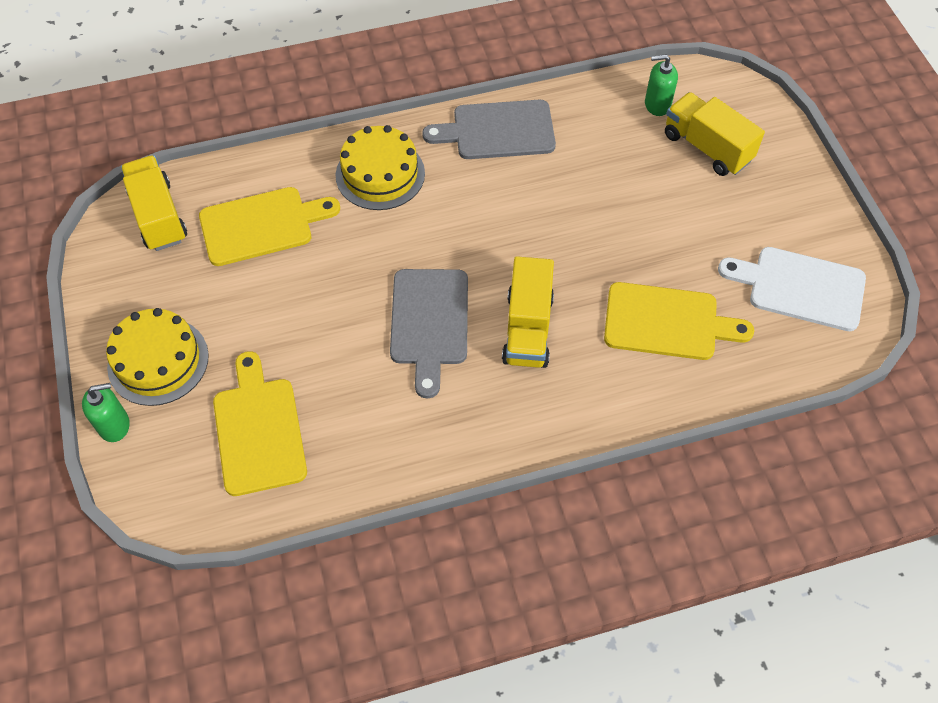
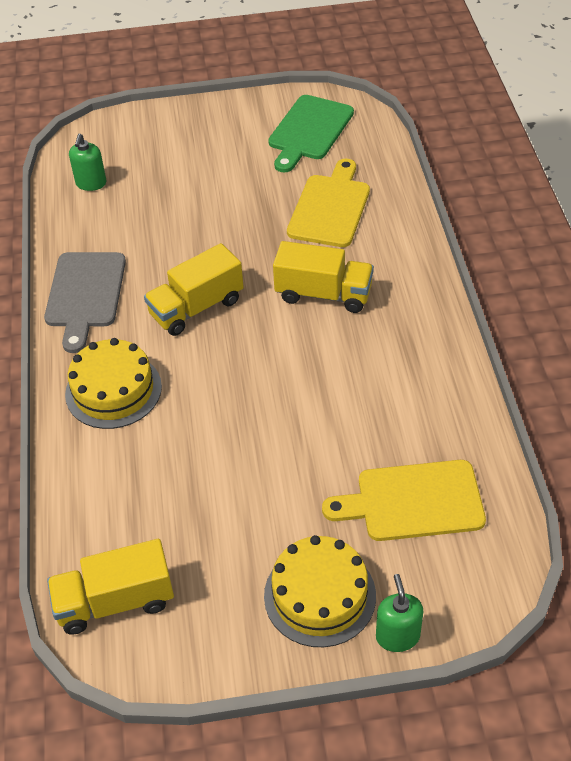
camera: 80 degrees left, 10 degrees down
yellow cutting board [199,187,340,266] -> none
grey cutting board [390,269,468,398] -> none
yellow truck [665,92,765,176] -> yellow truck moved to [144,243,244,336]
white cutting board [718,247,866,331] -> green cutting board [268,95,354,173]

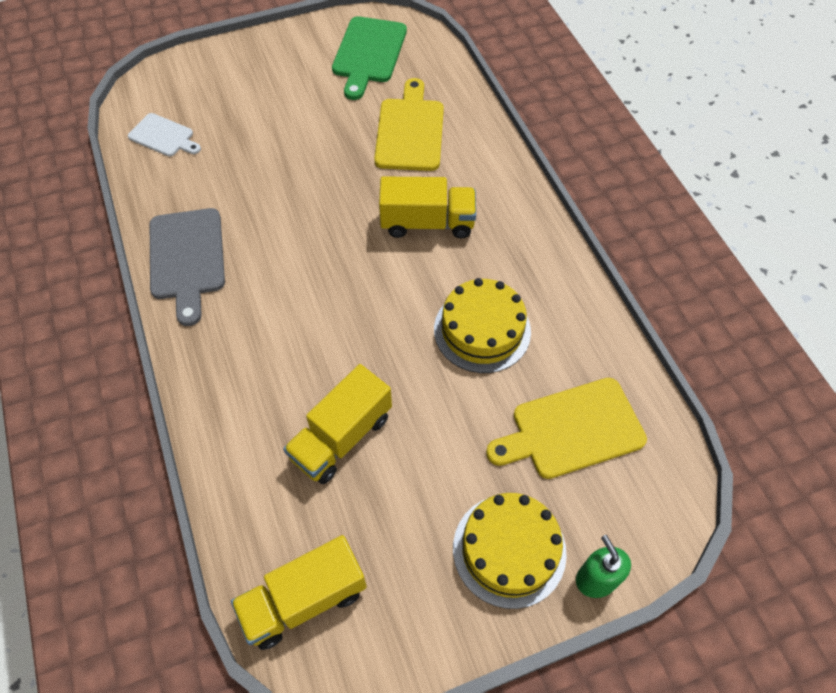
camera: 15 degrees left, 10 degrees up
yellow cake [65,338,162,429] -> yellow cake moved to [434,278,531,373]
green soap dispenser [69,133,106,191] -> white cutting board [128,113,201,156]
yellow truck [144,243,244,336] -> yellow truck moved to [283,364,392,484]

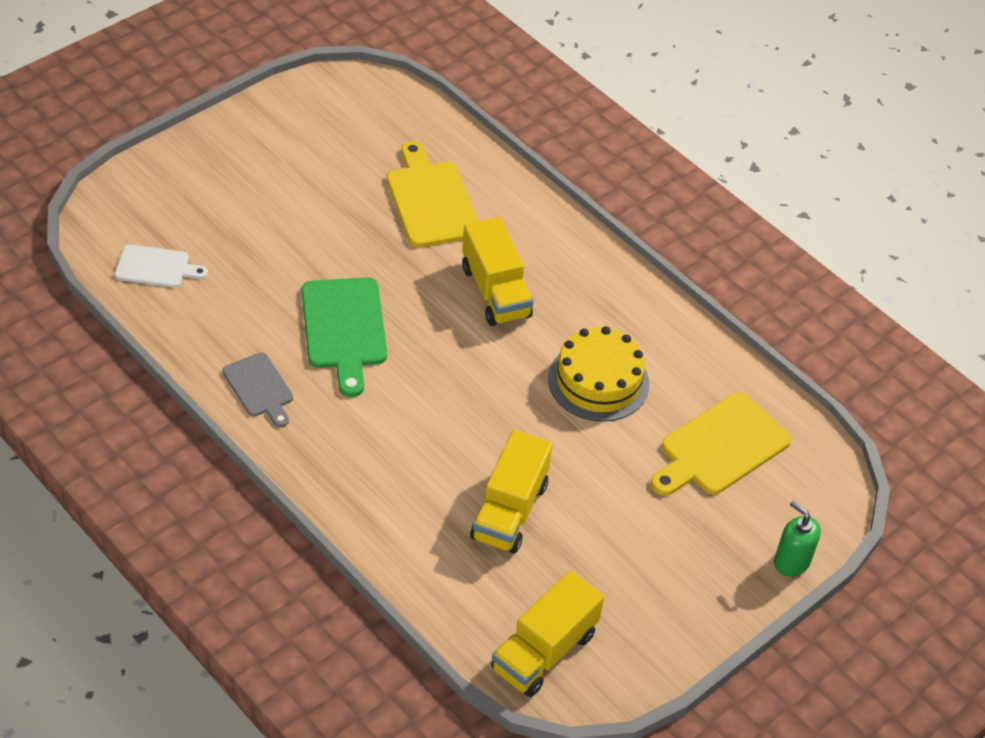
camera: 25 degrees left, 10 degrees down
grey cutting board [150,208,225,326] -> grey cutting board [222,352,293,427], size x0.61
green cutting board [332,16,407,100] -> green cutting board moved to [302,277,387,397]
yellow truck [379,177,476,238] -> yellow truck turned 90 degrees clockwise [462,217,533,326]
yellow cake [453,493,567,609] -> none

